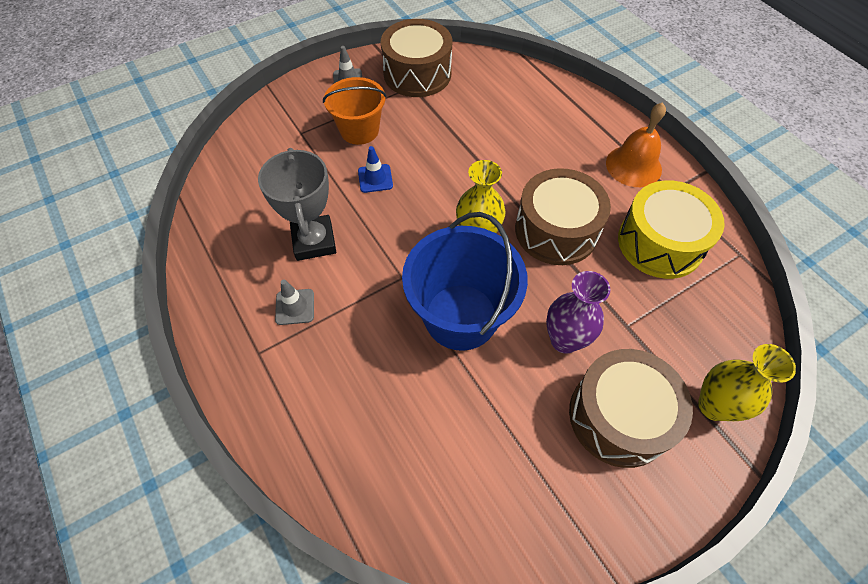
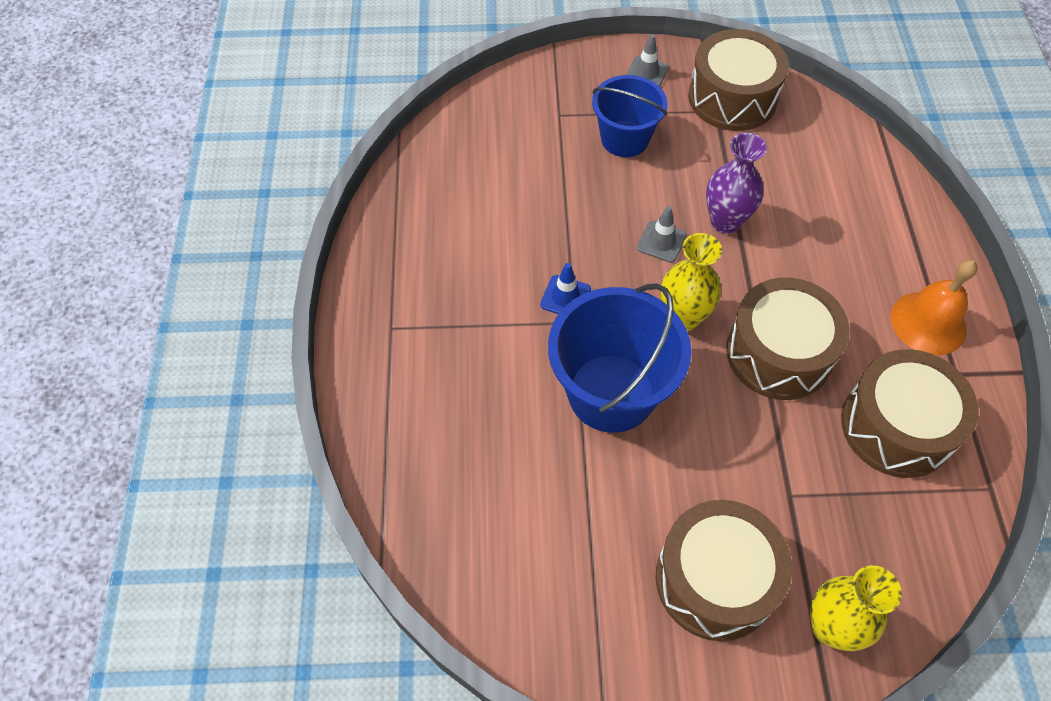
camera: 30 degrees right, 0 degrees up
grey trophy [258,148,336,261] -> none
grey traffic cone [275,280,314,325] -> grey traffic cone moved to [637,206,687,263]
orange bucket [323,77,387,145] -> blue bucket [592,75,667,157]
blue traffic cone [358,146,393,193] -> blue traffic cone moved to [540,263,591,314]
purple vase [546,271,611,354] -> purple vase moved to [706,133,767,234]
yellow drum [618,180,725,279] -> brown drum [841,349,979,478]

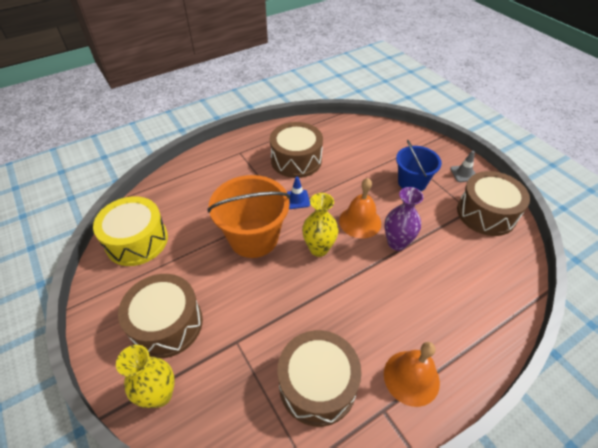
camera: 60 degrees right, 10 degrees down
blue bucket [548,283,691,433] -> orange bucket [207,175,290,258]
grey traffic cone [637,206,687,263] -> orange bell [339,178,381,238]
brown drum [726,278,850,400] -> brown drum moved to [270,122,323,178]
none -> yellow drum [93,196,168,266]

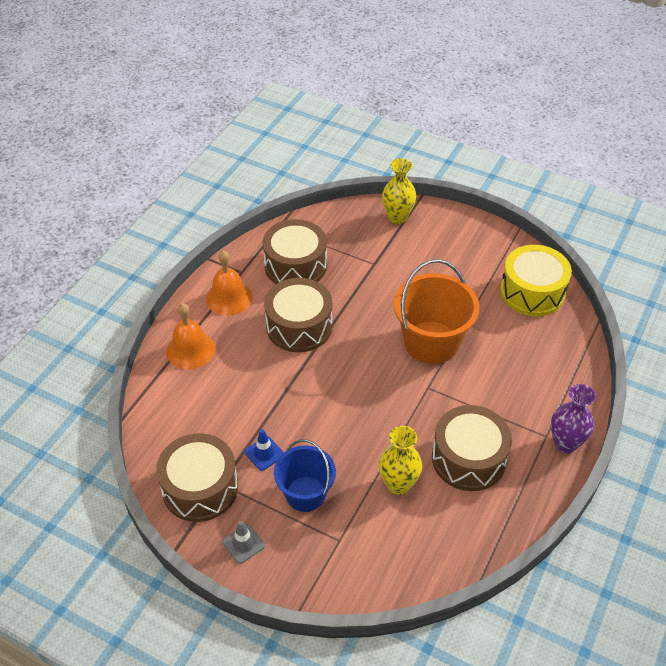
camera: 150 degrees right, 0 degrees up
brown drum [118,274,203,358] -> brown drum moved to [264,278,332,352]
blue traffic cone [287,177,310,209] -> blue traffic cone moved to [245,429,284,471]
yellow vase [302,193,338,257] -> yellow vase moved to [379,426,422,495]
orange bell [339,178,381,238] -> orange bell moved to [166,303,215,369]
purple vase [384,187,424,251] -> purple vase moved to [551,384,596,453]

